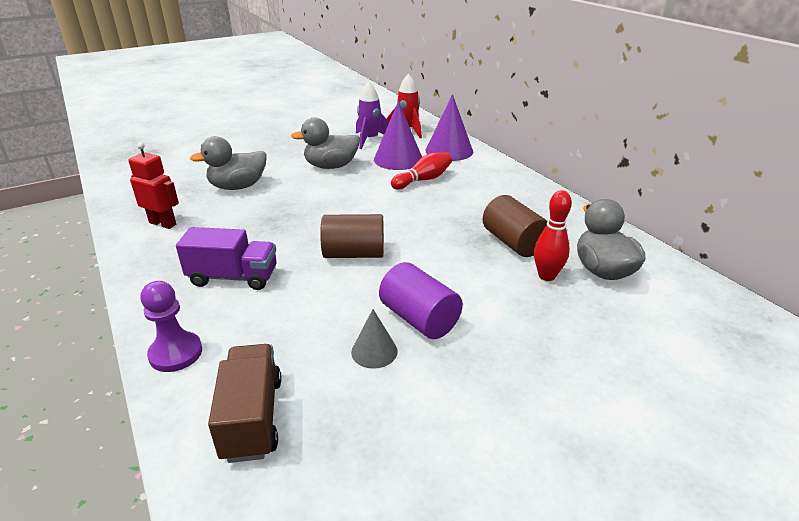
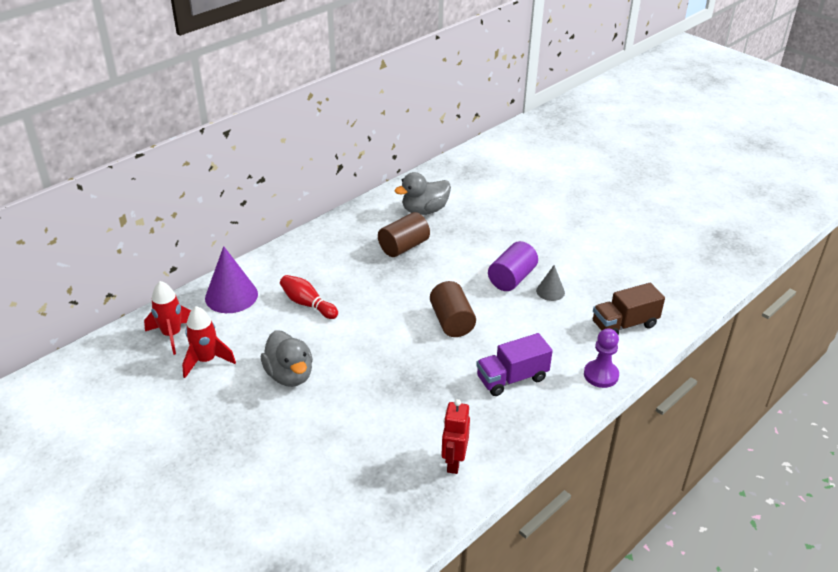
camera: 105 degrees left, 5 degrees up
purple truck [176,227,277,290] -> purple truck turned 105 degrees counterclockwise [476,333,553,396]
grey duck [190,136,266,190] -> none
purple rocket [356,81,389,149] -> red rocket [182,306,236,378]
purple cone [374,101,422,170] -> none
red bowling pin [534,190,572,281] -> none

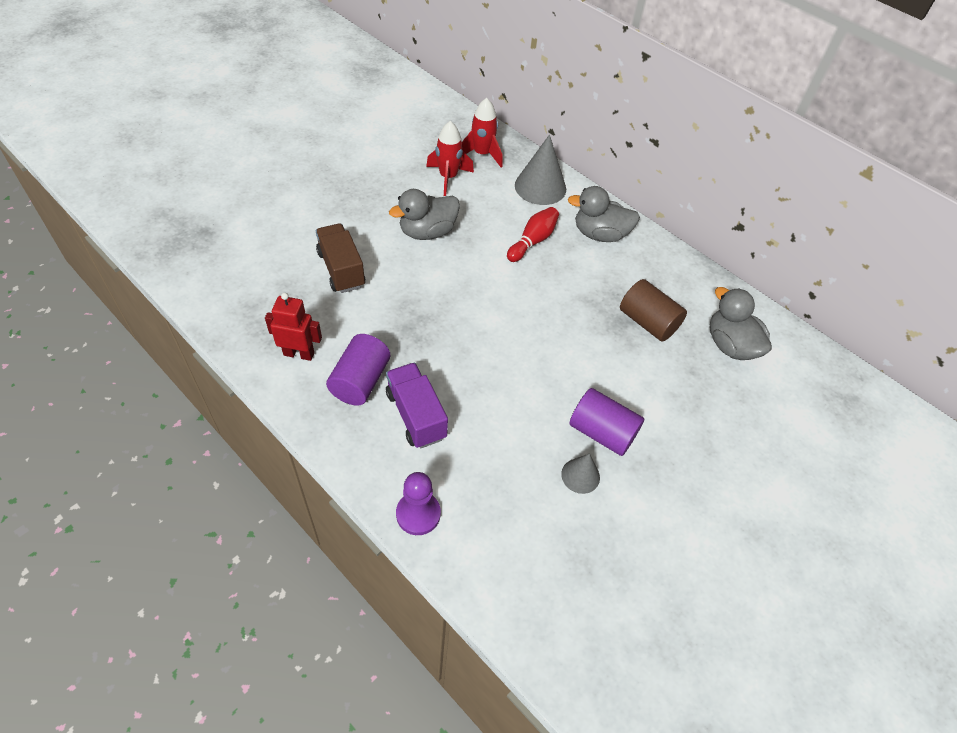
camera: 85 degrees right, 15 degrees up
purple cone [205,246,258,313] -> grey cone [515,135,566,205]
brown cylinder [430,281,476,337] -> none
brown truck [593,283,665,334] -> brown truck moved to [316,223,365,293]
none -> purple cylinder [326,334,390,406]
none -> grey duck [568,186,640,242]

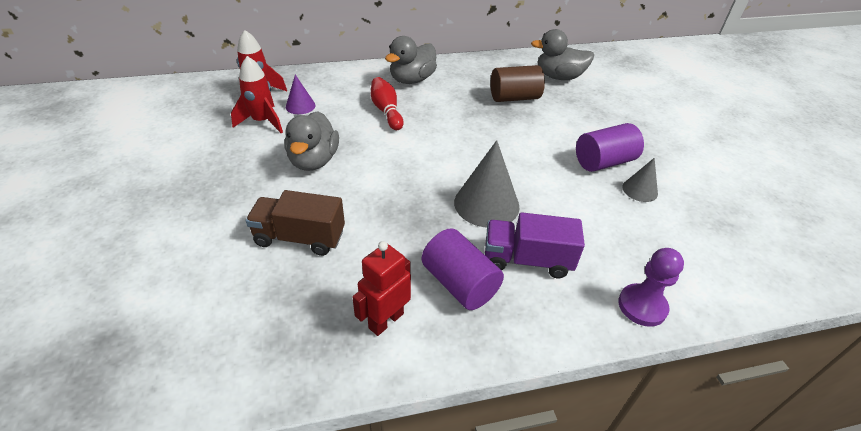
camera: 55 degrees left, 10 degrees down
grey cone [515,135,566,205] -> grey cone moved to [454,140,520,227]
none -> purple cone [286,75,315,114]

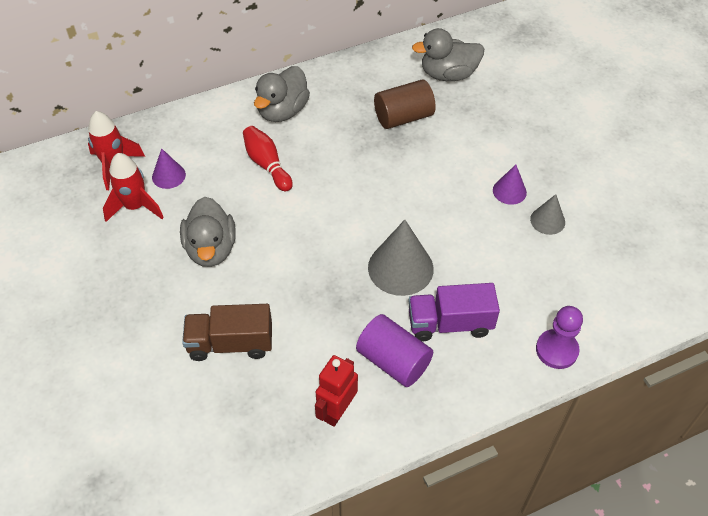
camera: 10 degrees left, 10 degrees up
purple cylinder [576,123,644,172] -> purple cone [493,165,527,205]

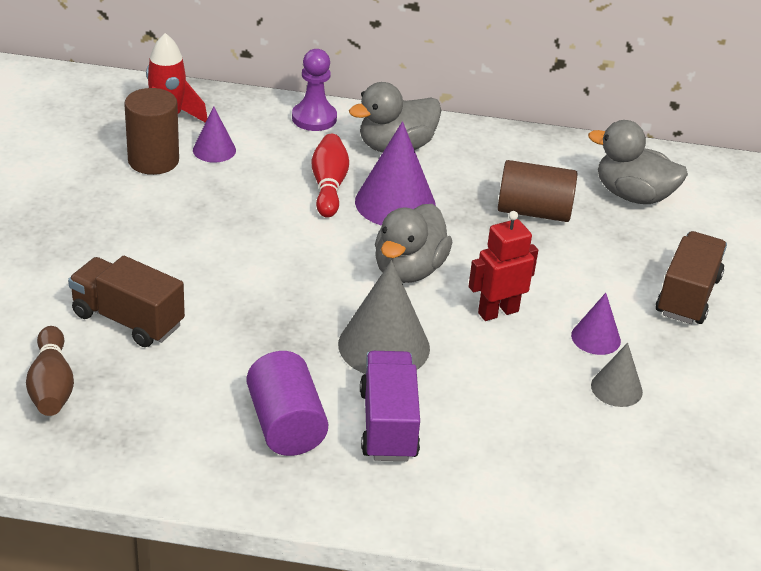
camera: 30 degrees right, 15 degrees down
red rocket [103,153,164,222] -> brown cylinder [124,88,179,175]
grey duck [180,197,236,267] -> grey duck moved to [375,204,452,283]
red robot [315,355,358,427] -> red robot moved to [469,211,538,321]
purple truck [408,283,500,342] -> purple truck turned 60 degrees clockwise [360,351,420,461]
purple pawn [536,306,583,369] -> purple pawn moved to [292,49,337,131]
none -> brown bowling pin [26,326,74,416]
none -> purple cone [355,121,436,226]
none -> brown truck [656,231,727,324]

